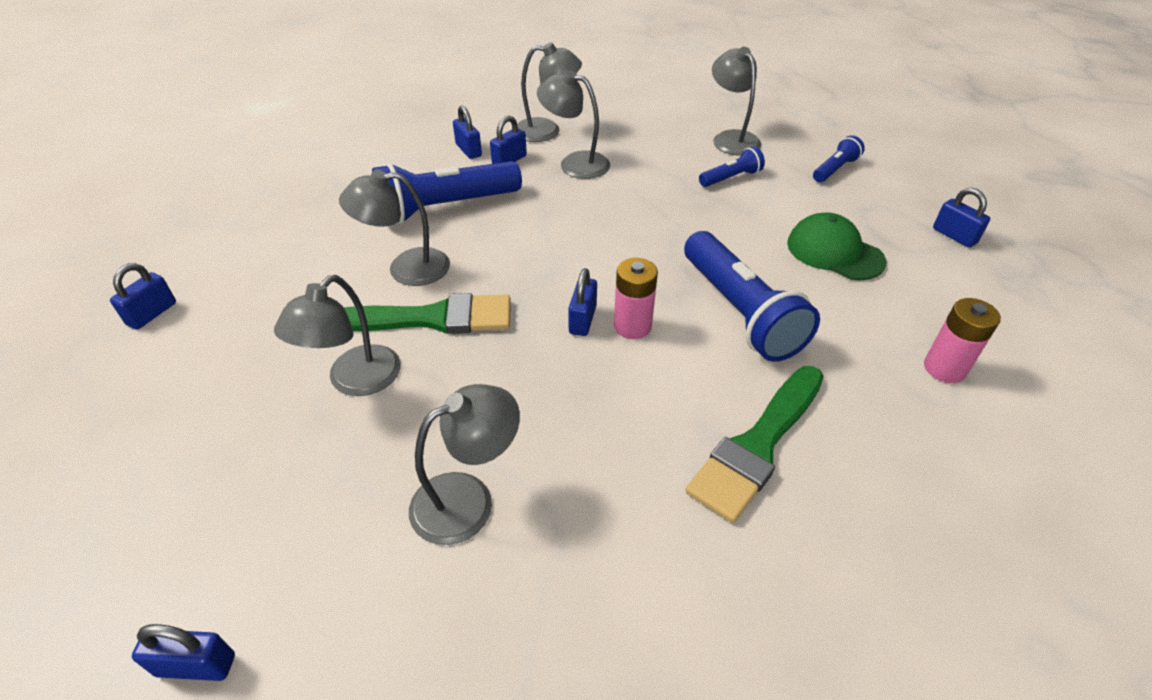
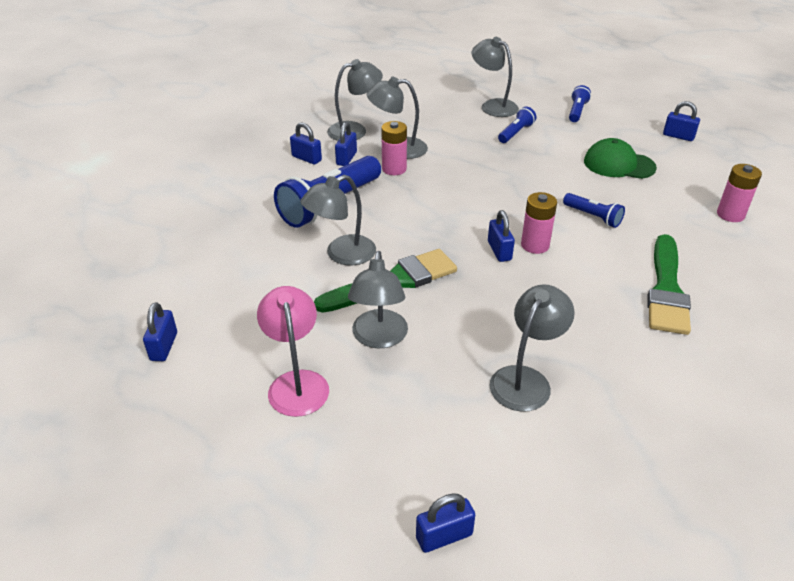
camera: 25 degrees left, 5 degrees down
blue flashlight [684,231,820,362] -> blue flashlight [563,193,625,228], size x0.49
none -> pink lamp [257,286,329,417]
none -> pink battery [381,121,407,175]

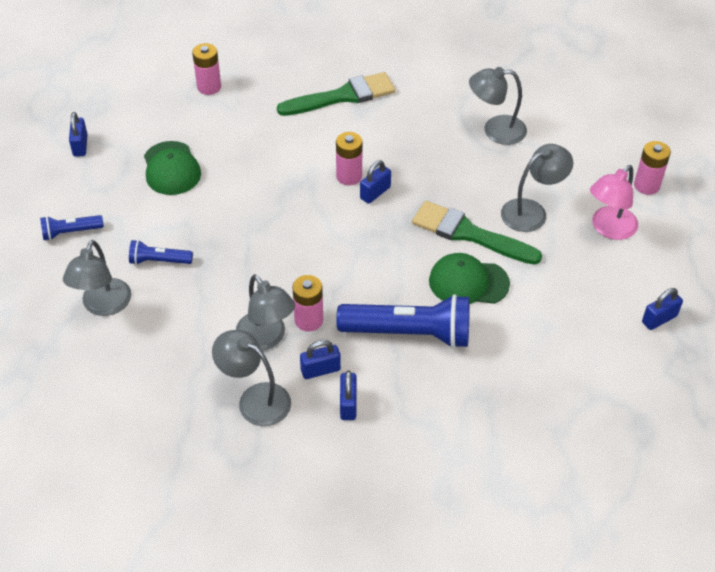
camera: 125 degrees left, 10 degrees up
grey lamp [300,175,376,265] -> green cap [429,253,510,304]
blue padlock [416,493,475,553] -> none
blue flashlight [563,193,625,228] -> none
none -> pink battery [634,141,671,195]

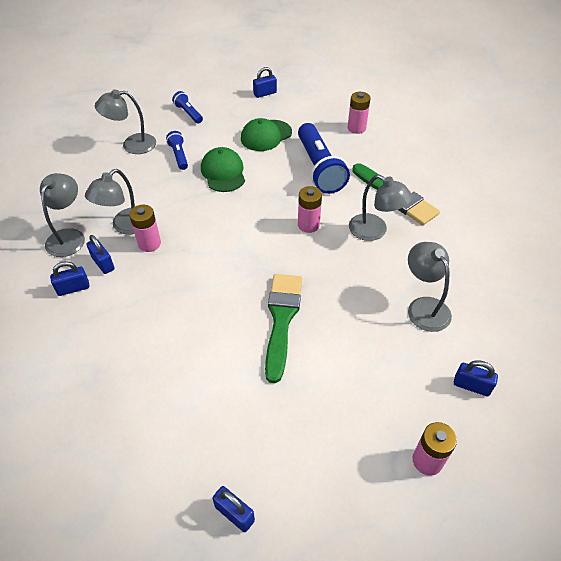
camera: 70 degrees right, 0 degrees up
blue flashlight [336,294,470,348] -> blue flashlight moved to [298,123,350,194]
blue padlock [360,160,391,204] -> blue padlock moved to [454,360,498,396]
green cap [429,253,510,304] -> green cap moved to [201,147,245,192]
grey lamp [501,144,573,232] -> grey lamp moved to [349,175,413,241]
pink lamp [590,165,638,240] -> none

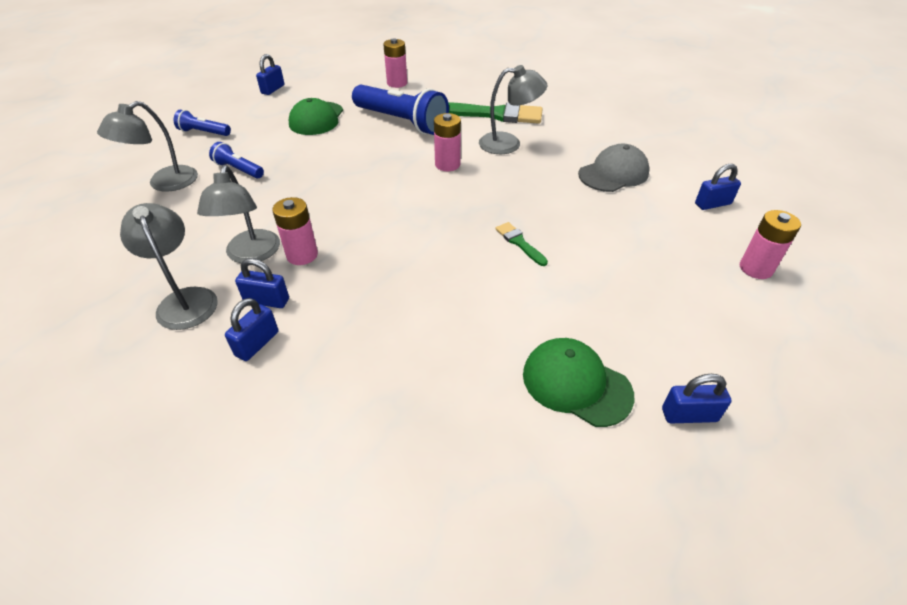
camera: 40 degrees left, 5 degrees down
green cap [201,147,245,192] -> green cap moved to [523,338,634,427]
green brush [265,274,302,383] -> green brush [495,222,548,266], size x0.47
grey lamp [408,242,452,332] -> grey cap [578,144,650,192]

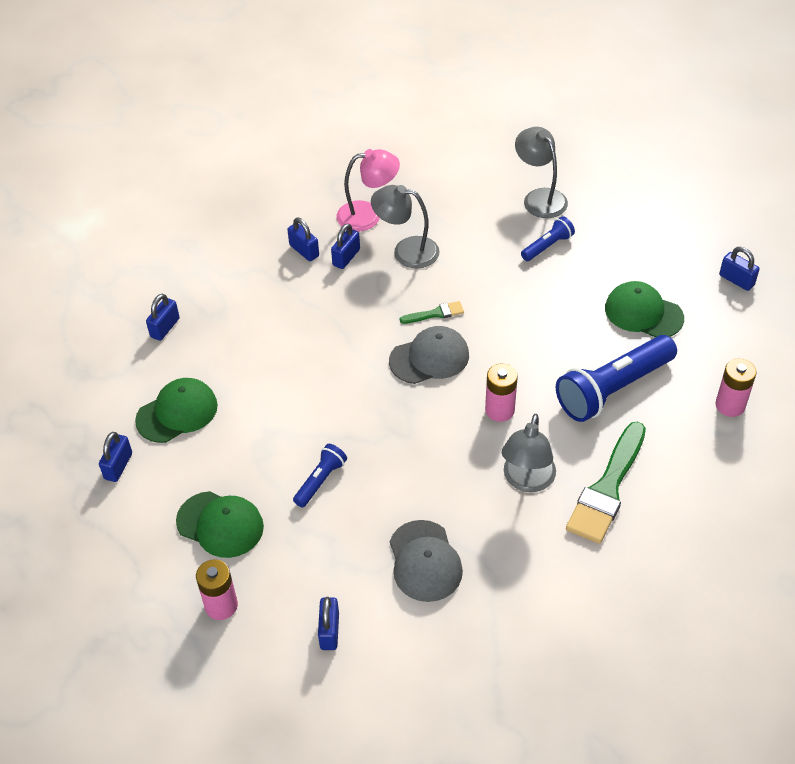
camera: 110 degrees right, 5 degrees up
grey lamp [120,203,218,330] -> pink lamp [336,149,400,231]
blue flashlight [174,110,231,136] -> blue flashlight moved to [293,444,347,508]
pink battery [272,197,318,265] -> none
green brush [495,222,548,266] -> green brush moved to [400,301,464,324]
none -> blue padlock [146,294,180,341]
none -> green cap [176,491,264,558]
none -> grey cap [389,326,469,384]

